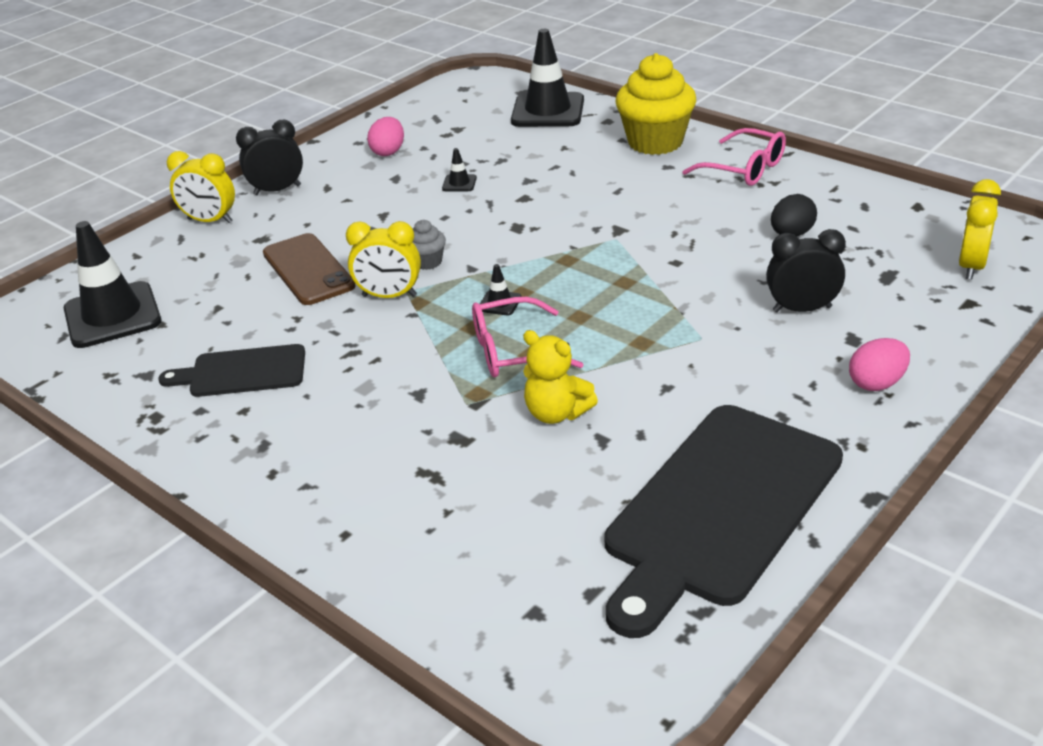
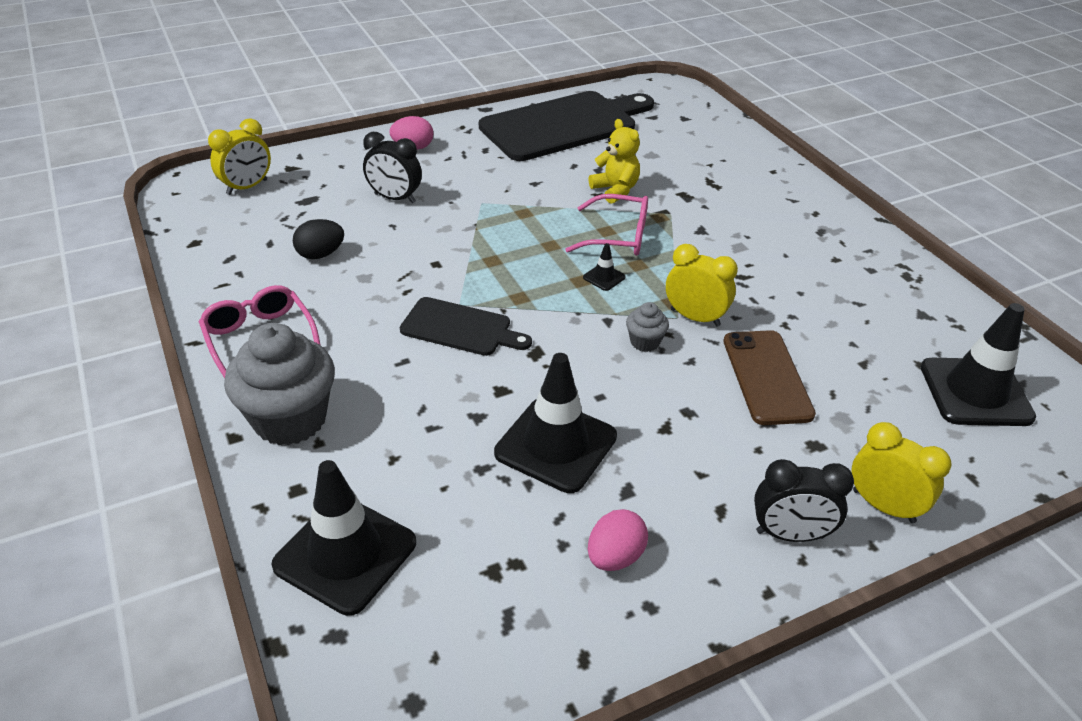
camera: 160 degrees left, 5 degrees up
black cutting board [158,344,305,397] -> black cutting board moved to [400,297,532,356]
black traffic cone [442,148,477,191] -> black traffic cone [494,353,617,493], size x2.41
yellow cupcake [616,53,696,155] -> grey cupcake [224,323,335,446]

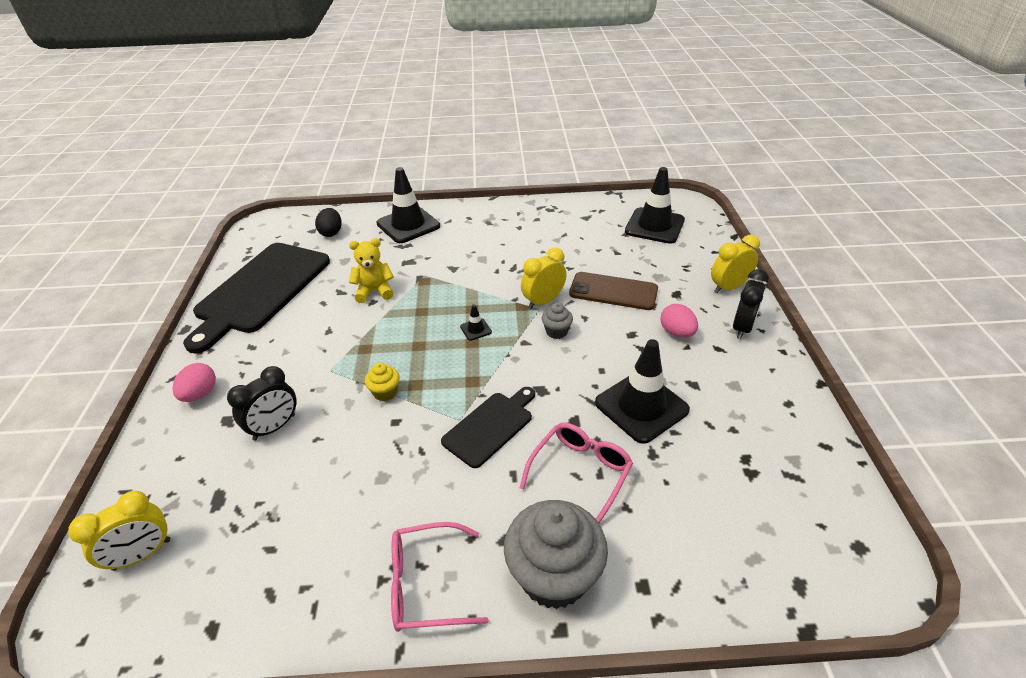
camera: 65 degrees left, 0 degrees up
yellow clock [208,118,271,195] -> yellow clock turned 75 degrees clockwise [68,491,170,571]
black traffic cone [271,460,416,616] -> black traffic cone moved to [376,167,440,243]
black egg [293,219,344,259] -> black egg moved to [315,208,342,237]
black cutting board [479,91,654,161] -> black cutting board turned 150 degrees counterclockwise [183,243,330,354]
pink glasses [565,194,648,256] -> pink glasses moved to [519,423,633,523]
pink egg [588,509,648,571] -> pink egg moved to [660,304,698,338]
none -> yellow cupcake [365,363,400,401]

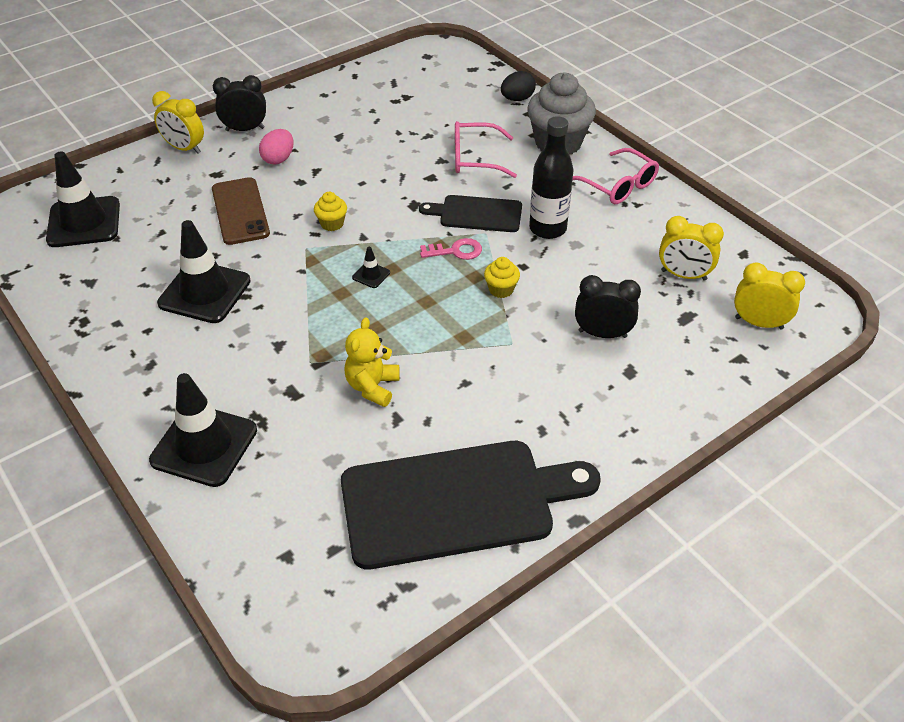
camera: 125 degrees left, 5 degrees up
pink egg [172,363,216,402] -> none
black egg [315,208,342,237] -> black egg moved to [501,71,536,101]
yellow teddy bear [349,238,394,303] -> yellow teddy bear turned 60 degrees clockwise [344,317,400,407]
yellow clock [521,247,566,309] -> yellow clock moved to [659,216,724,281]
grey cupcake [542,303,573,339] -> yellow cupcake [314,192,347,231]
black traffic cone [595,339,690,444] -> black traffic cone moved to [157,220,251,323]
none -> pink key [420,238,482,260]
none -> black bottle [529,116,574,239]

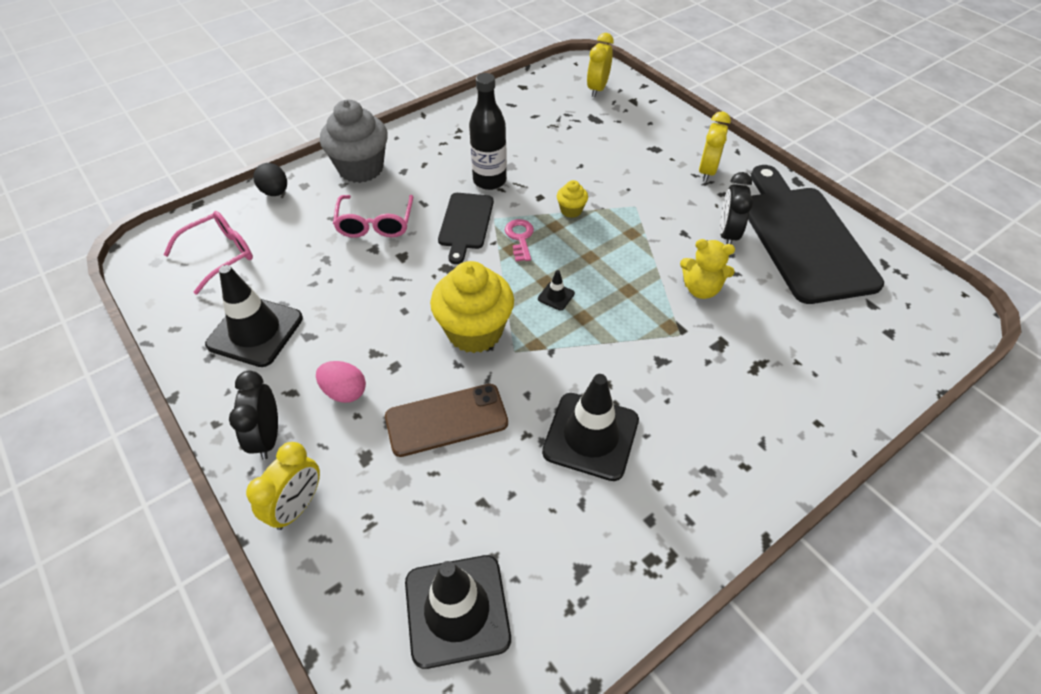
camera: 90 degrees left, 5 degrees up
black traffic cone [149,373,257,487] -> black traffic cone moved to [205,265,303,367]
yellow cupcake [314,192,347,231] -> yellow cupcake [430,261,514,353], size x2.20
pink glasses [572,148,659,204] -> pink glasses moved to [163,211,253,295]
black clock [575,275,641,338] -> black clock moved to [720,172,753,244]
yellow clock [659,216,724,281] -> yellow clock moved to [699,112,731,182]

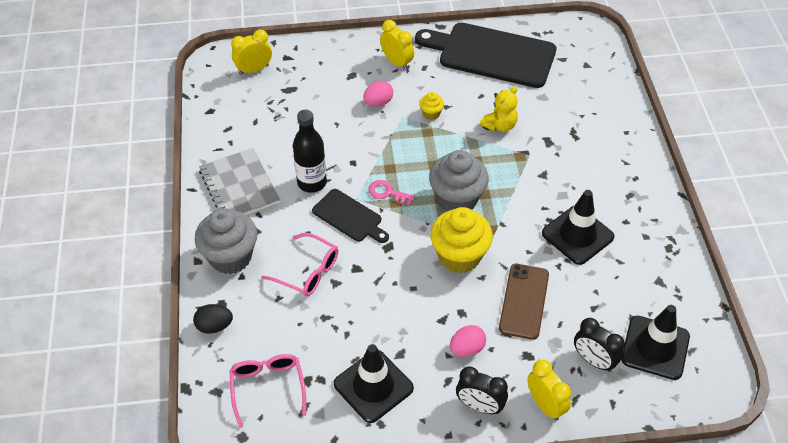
camera: 60 degrees left, 0 degrees up
black traffic cone [538,270,575,311] -> grey cupcake [429,150,489,212]
yellow cupcake [557,180,588,218] -> yellow cupcake moved to [419,92,444,120]
yellow clock [587,33,614,97] -> yellow clock turned 105 degrees clockwise [231,29,272,75]
black clock [720,172,753,244] -> black clock moved to [574,318,625,372]
none -> grey notebook [199,148,280,215]
none -> pink egg [363,81,393,106]

